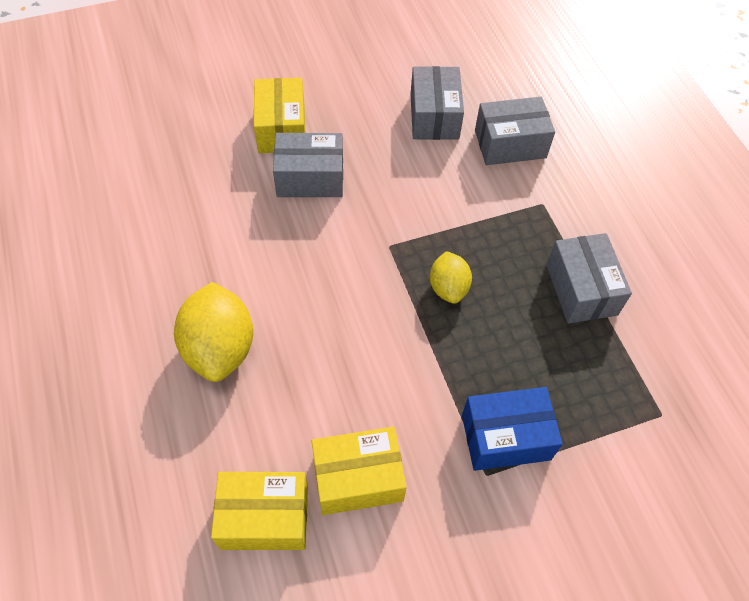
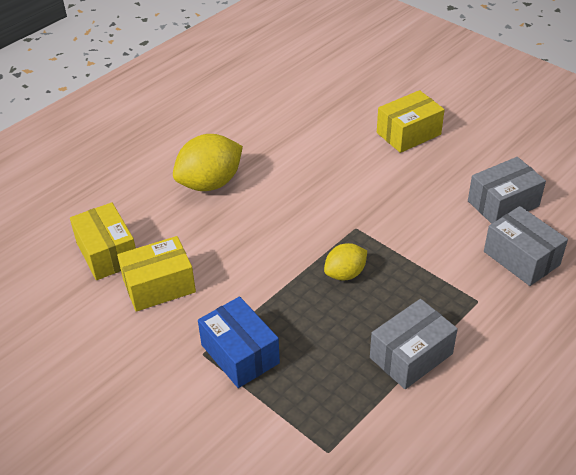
camera: 65 degrees right, 15 degrees down
grey box [273,133,343,197] -> none
yellow box [312,427,407,515] -> yellow box turned 75 degrees counterclockwise [117,236,196,312]

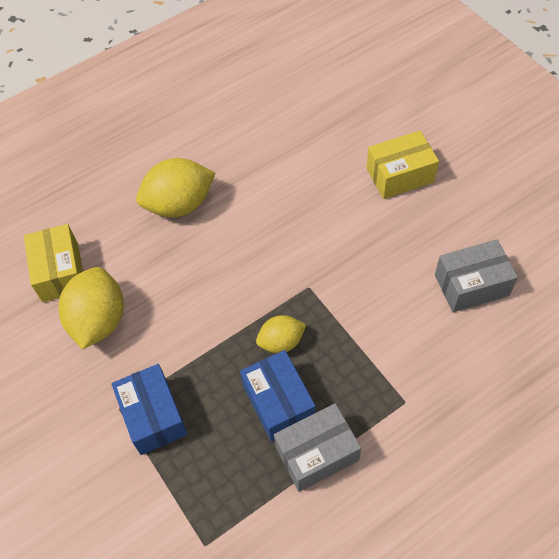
camera: 15 degrees right, 15 degrees up
yellow box [117,236,196,312] -> yellow lemon [59,267,124,350]
grey box [484,206,568,286] -> none
none -> blue box [240,350,316,442]

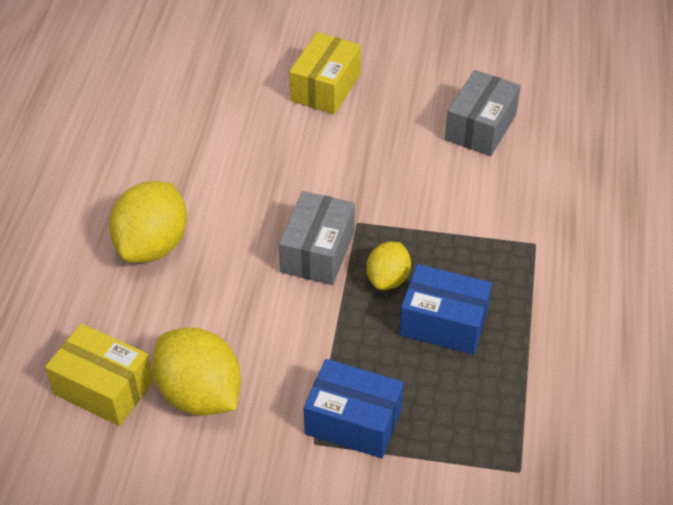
camera: 50 degrees left, 10 degrees down
grey box [274,403,361,492] -> grey box moved to [279,191,355,285]

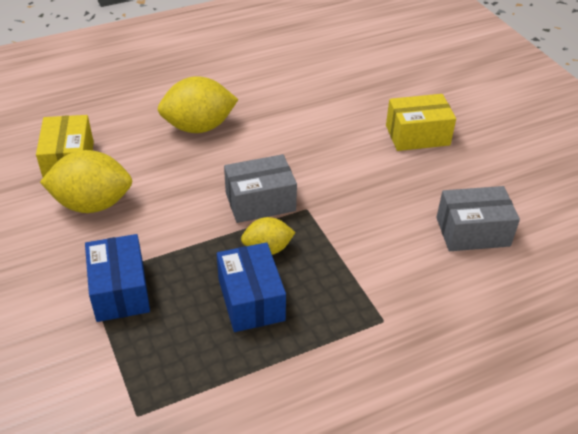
camera: 55 degrees right, 5 degrees down
yellow lemon [152,328,241,416] -> yellow lemon turned 75 degrees clockwise [40,150,132,213]

